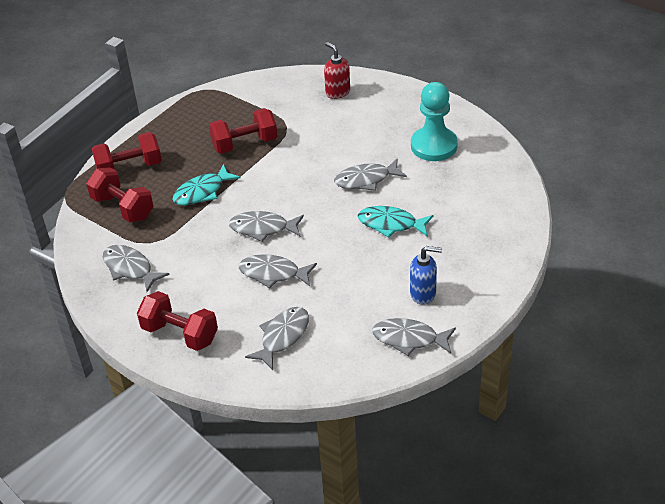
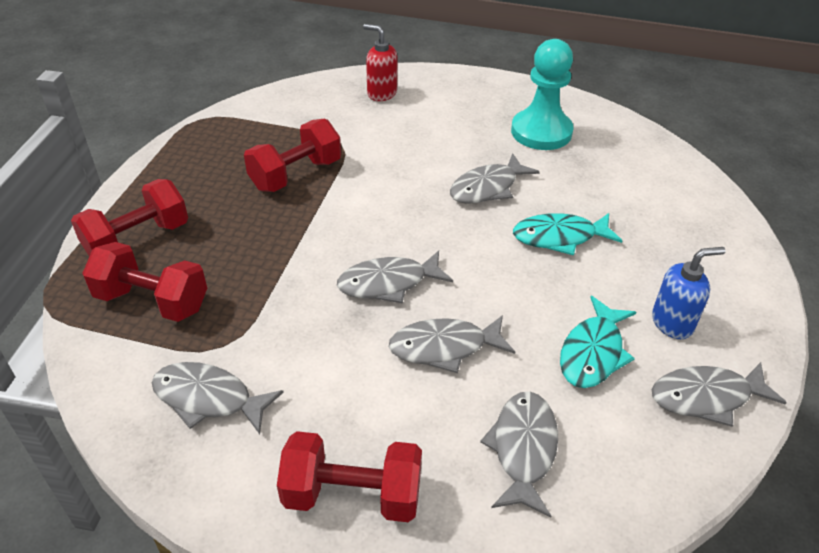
camera: 25 degrees left, 0 degrees up
turquoise fish [172,164,240,206] -> turquoise fish moved to [560,296,636,388]

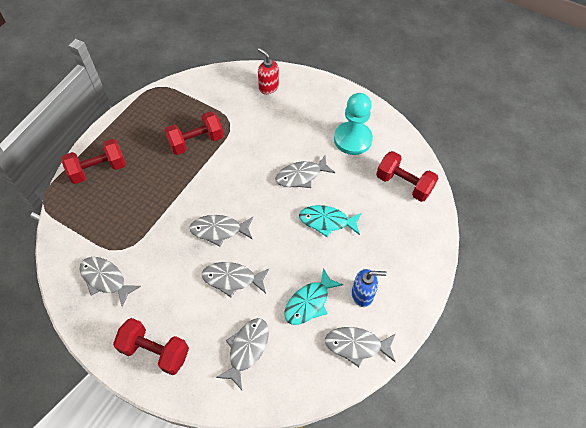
camera: 15 degrees right, 15 degrees up
red dumbbell [82,242,207,322] -> red dumbbell moved to [376,151,438,202]

